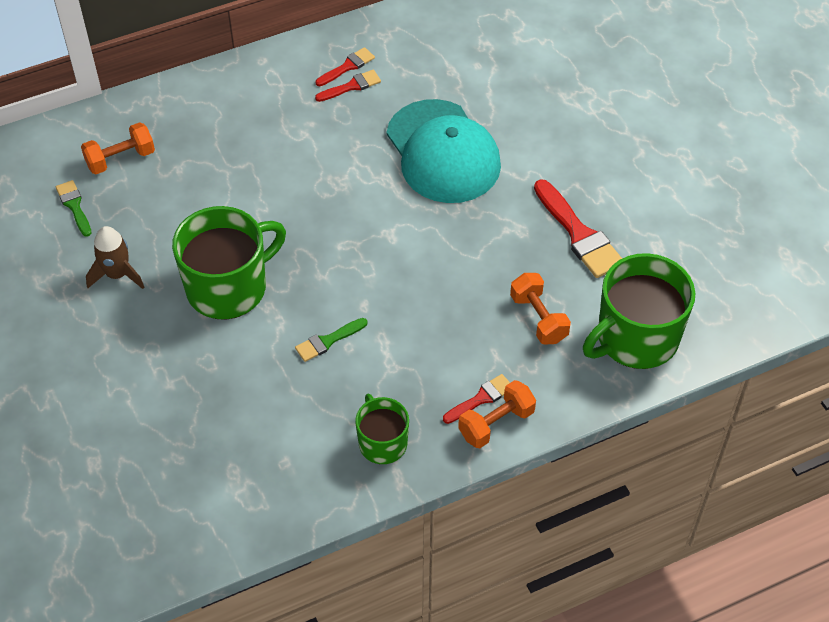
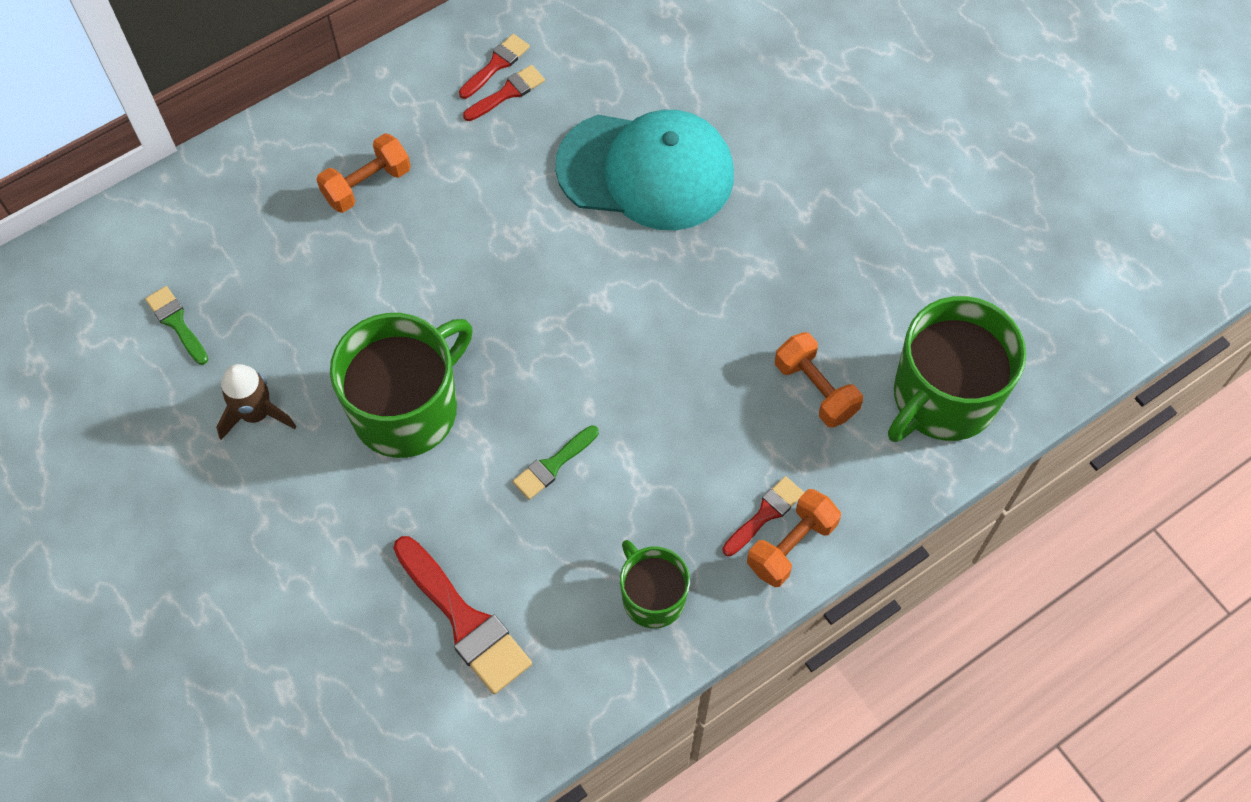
camera: 10 degrees left, 10 degrees up
orange dumbbell [81,122,155,174] -> orange dumbbell moved to [316,133,411,213]
turquoise cap [386,99,501,203] -> turquoise cap turned 45 degrees counterclockwise [555,110,734,230]
red brush [534,179,622,278] -> red brush moved to [393,536,532,694]

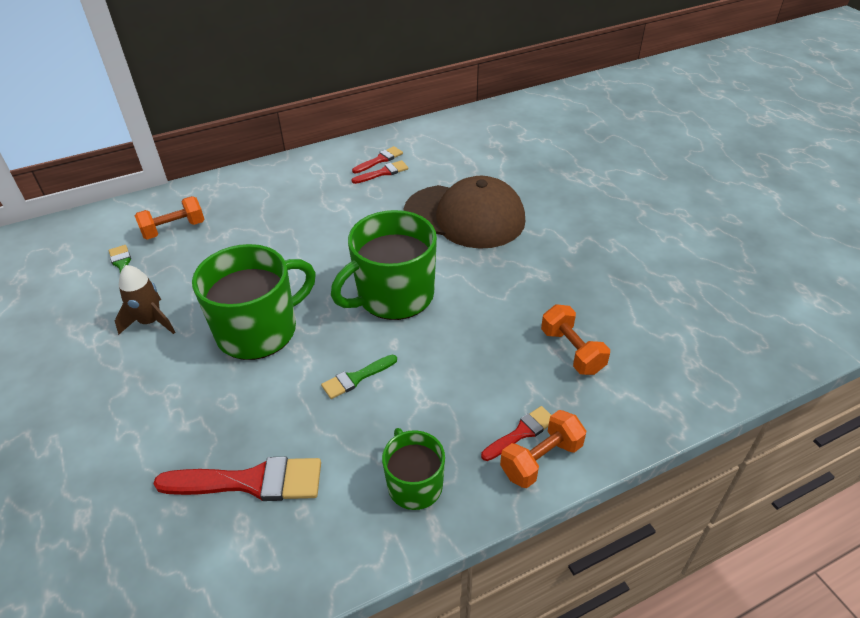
camera: 10 degrees right, 20 degrees down
orange dumbbell [316,133,411,213] -> orange dumbbell moved to [135,196,204,240]
red brush [393,536,532,694] -> red brush turned 60 degrees counterclockwise [153,457,321,501]
turquoise cap [555,110,734,230] -> brown cap [404,176,525,249]
green mug [888,296,1026,442] -> green mug moved to [331,210,437,320]

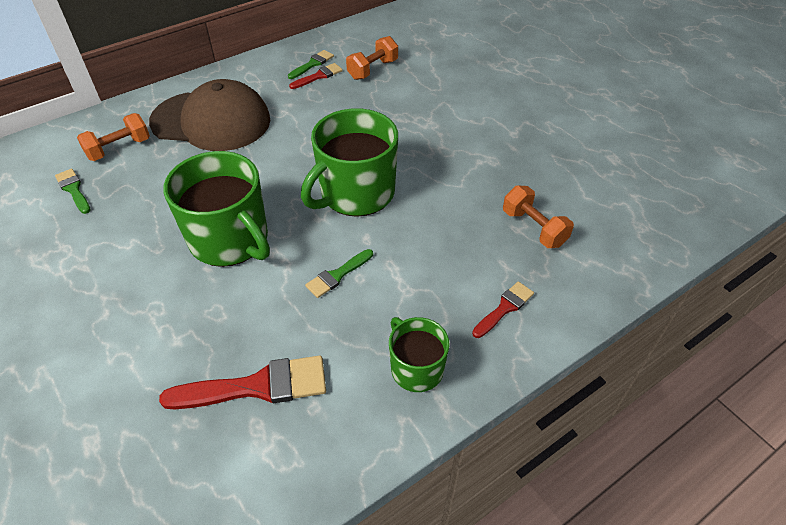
camera: 10 degrees left, 5 degrees up
brown rocket [115,265,175,335] -> none
green mug [192,244,316,360] -> green mug turned 90 degrees clockwise [163,151,270,267]
red brush [352,146,403,173] -> green brush [288,50,334,79]
brown cap [404,176,525,249] -> brown cap moved to [149,79,270,151]
orange dumbbell [500,410,586,488] -> orange dumbbell moved to [346,36,398,80]

